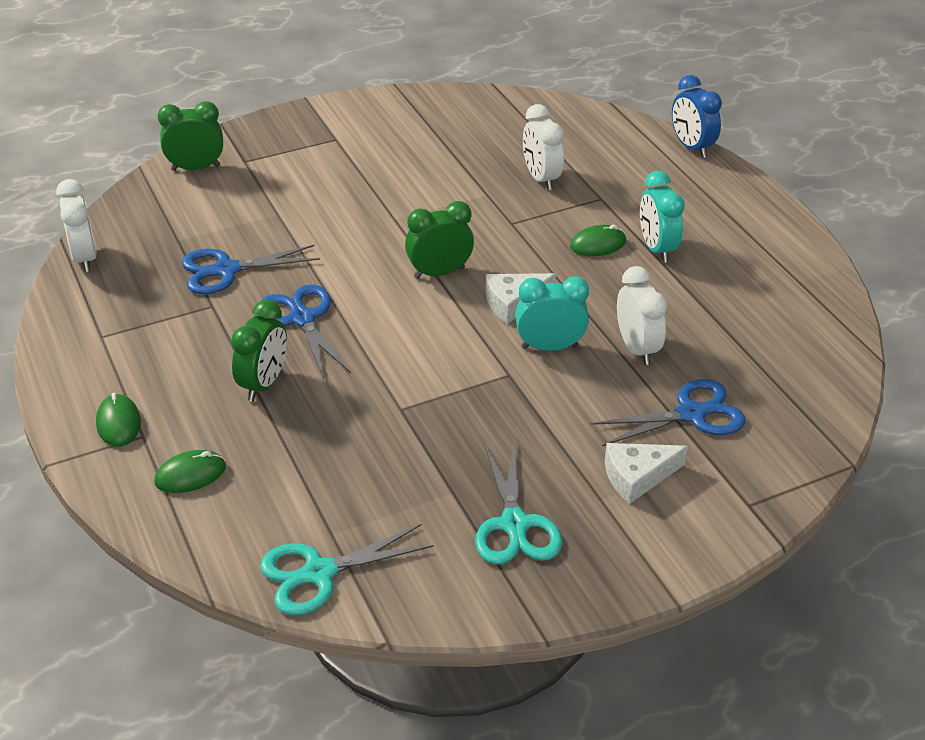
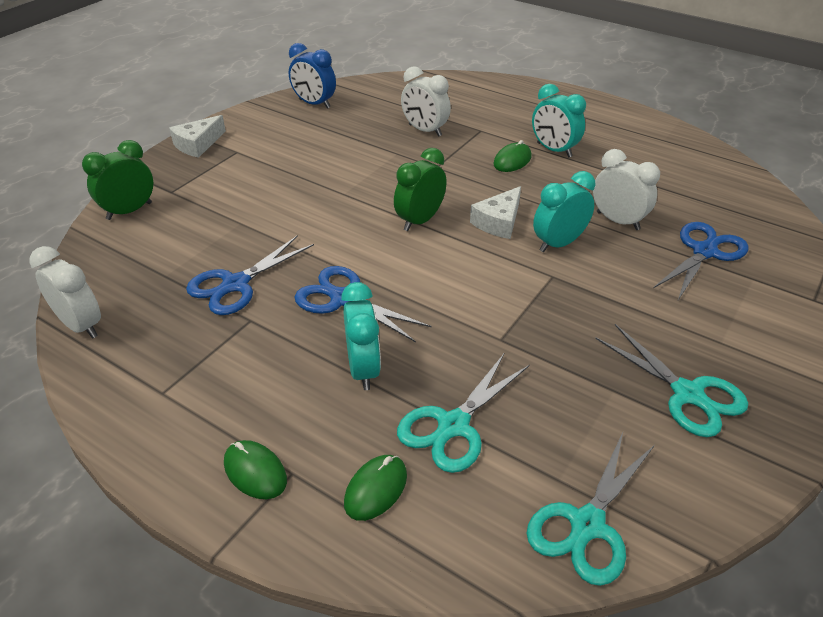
camera: 30 degrees left, 0 degrees up
green clock [231,300,287,401] -> turquoise clock [341,282,381,390]
white cheese [604,443,688,504] -> white cheese moved to [169,115,226,158]
blue clock [672,75,722,158] -> blue clock moved to [289,43,336,109]
none -> turquoise scissors [397,354,530,473]

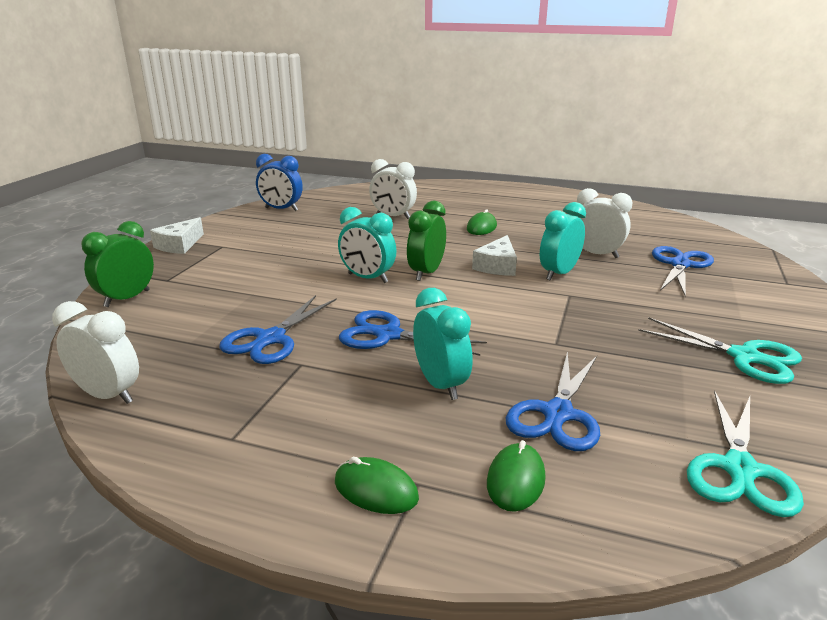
camera: 15 degrees left, 15 degrees down
turquoise scissors [397,354,530,473] -> blue scissors [506,351,600,451]
turquoise clock [532,84,586,158] -> turquoise clock moved to [338,207,397,283]

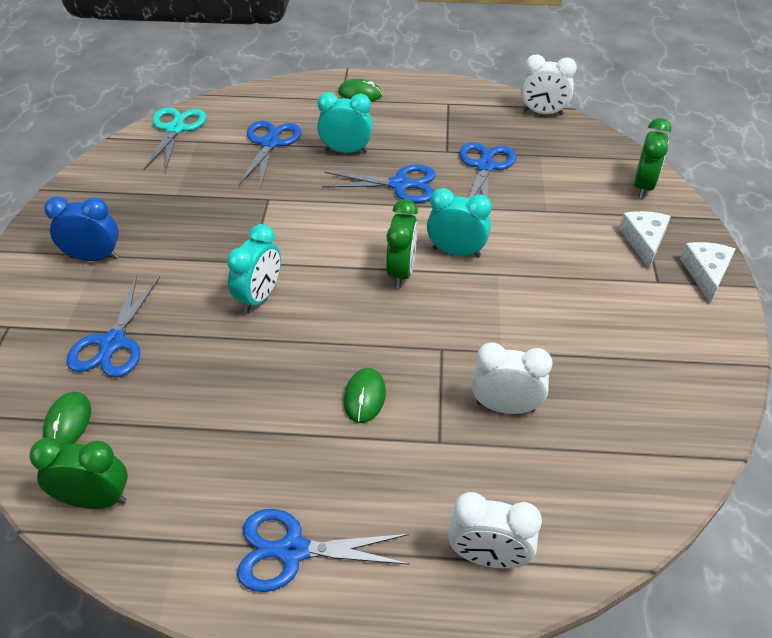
camera: 165 degrees right, 20 degrees up
blue clock [256,154,303,211] -> blue clock moved to [44,196,119,261]
turquoise clock [413,288,473,400] -> turquoise clock turned 135 degrees clockwise [317,92,373,153]
white cheese [472,235,517,276] -> white cheese moved to [619,211,671,269]
green mouse [487,440,545,512] -> green mouse moved to [43,392,91,444]
white clock [577,188,633,258] -> white clock moved to [448,492,542,569]
turquoise scissors [638,317,802,384] -> none
none -> green clock [29,438,128,509]
none -> blue scissors [237,509,410,592]

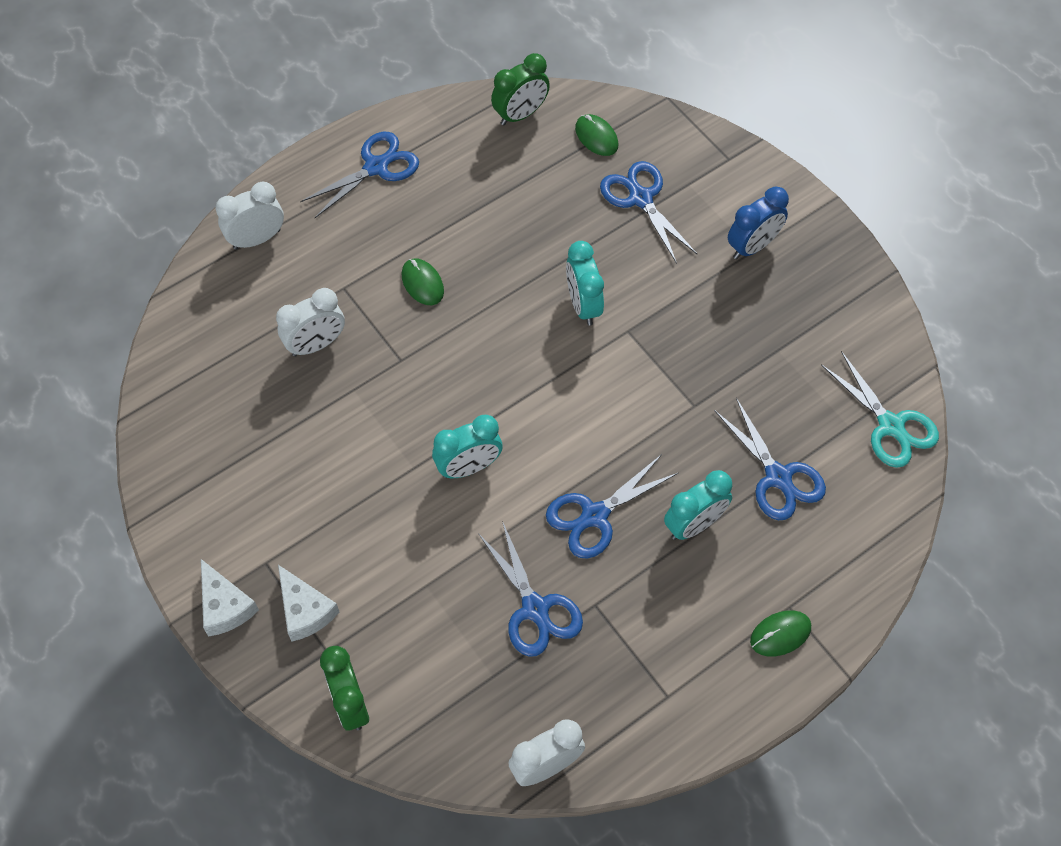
camera: 140 degrees right, 15 degrees up
green clock [386,199,418,288] -> none

